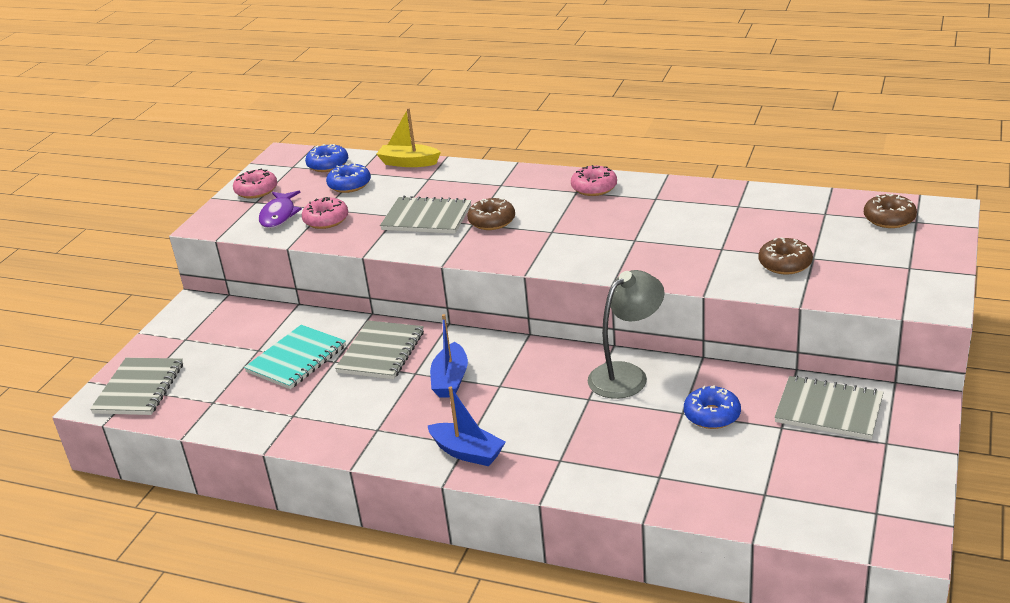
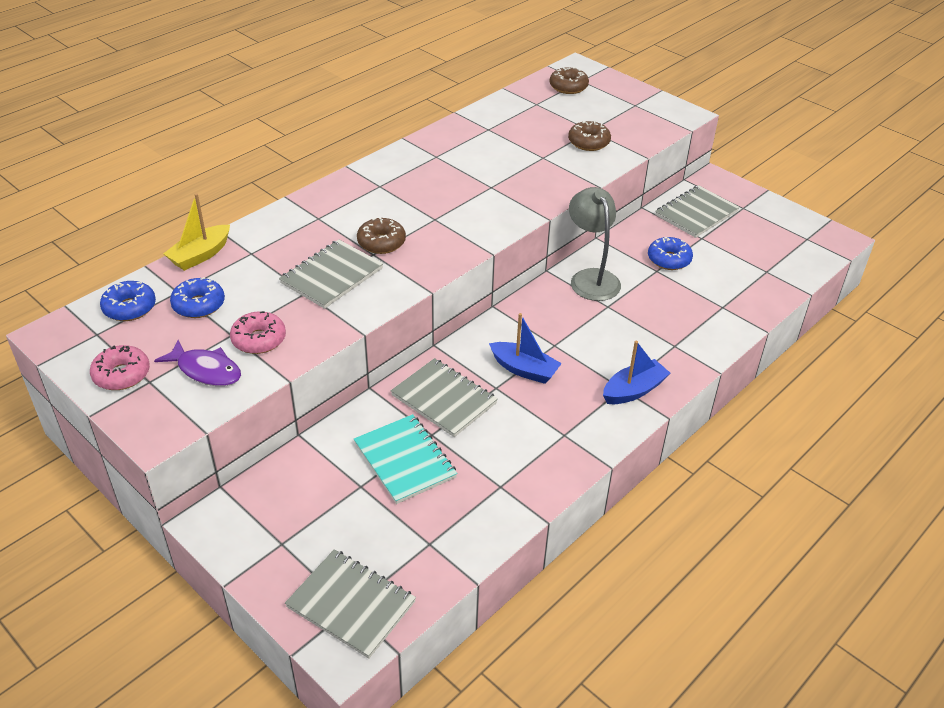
camera: 70 degrees left, 10 degrees up
pink donut [571,165,617,196] -> none

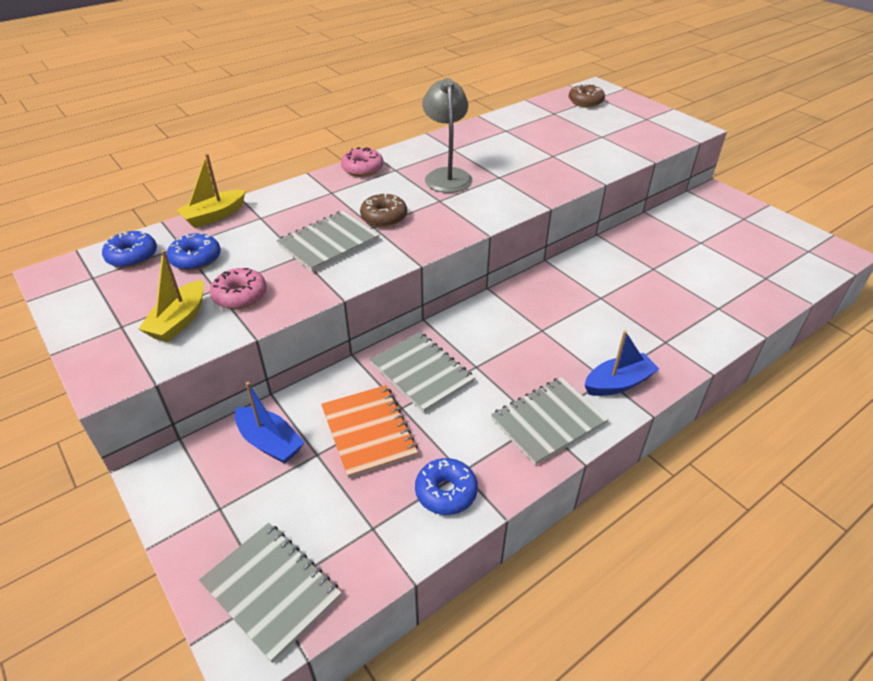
camera: 10 degrees right, 0 degrees up
pink donut [90,345,150,390] -> pink donut moved to [341,147,384,177]
purple fish [154,340,241,386] -> yellow boat [138,250,204,342]
turquoise notebook [354,414,457,504] -> orange notebook [321,385,418,479]
blue boat [489,313,562,384] -> blue boat moved to [235,382,305,464]
brown donut [568,121,611,151] -> none
grey lamp [569,187,621,301] -> grey lamp moved to [422,78,472,193]
blue donut [648,237,693,270] -> blue donut moved to [415,458,478,515]
grey notebook [655,185,740,238] -> grey notebook moved to [491,377,609,465]

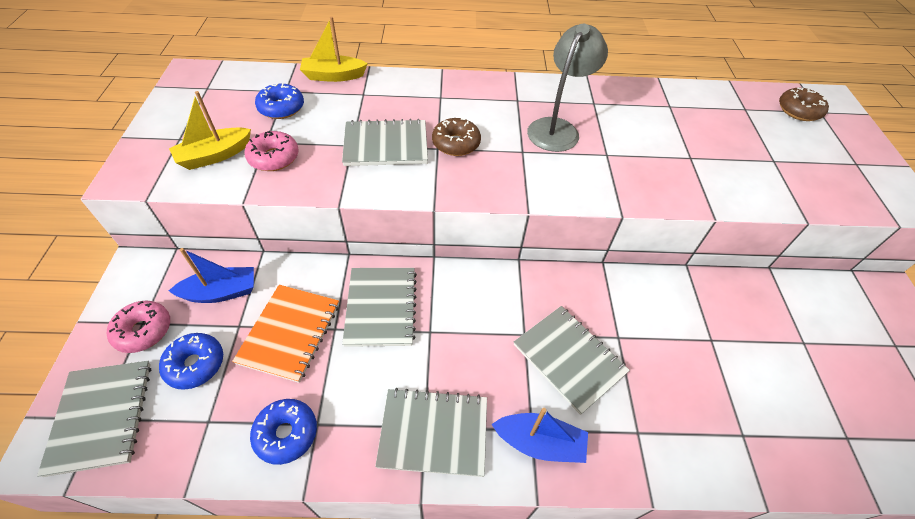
camera: 35 degrees right, 10 degrees up
blue donut [102,231,157,268] -> blue donut moved to [159,333,223,390]
blue boat [235,382,305,464] -> blue boat turned 90 degrees counterclockwise [169,248,254,303]
pink donut [341,147,384,177] -> pink donut moved to [107,301,170,353]
none -> grey notebook [514,306,630,415]

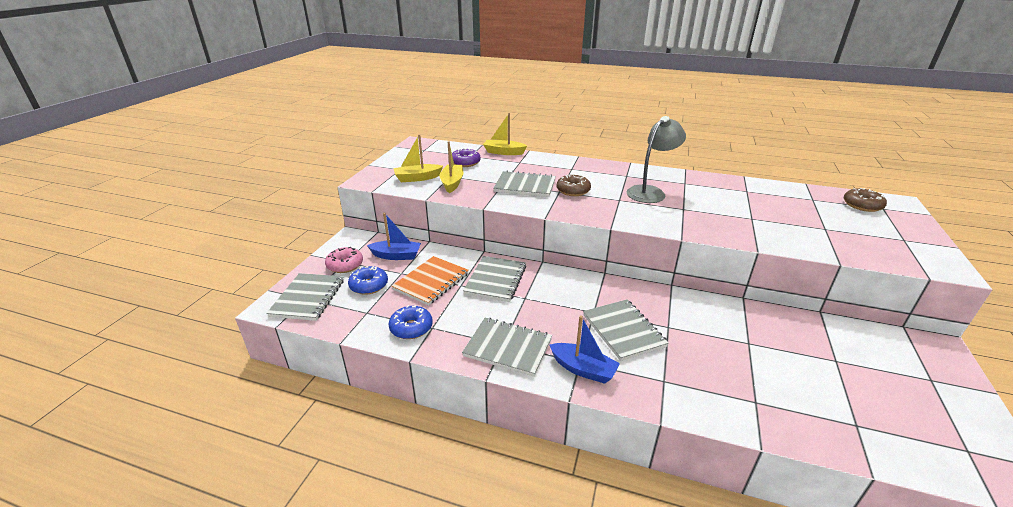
camera: 20 degrees right, 20 degrees down
pink donut [244,131,299,171] -> yellow boat [440,141,463,193]
blue donut [255,83,304,119] -> purple donut [452,148,481,167]

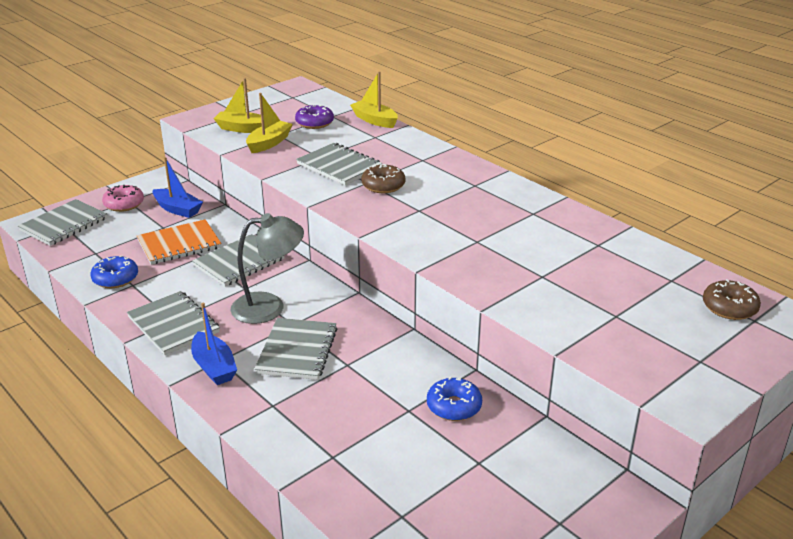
camera: 30 degrees right, 0 degrees up
blue donut [348,266,388,295] -> blue donut moved to [427,377,482,421]
grey lamp [627,116,686,203] -> grey lamp moved to [231,213,304,324]

